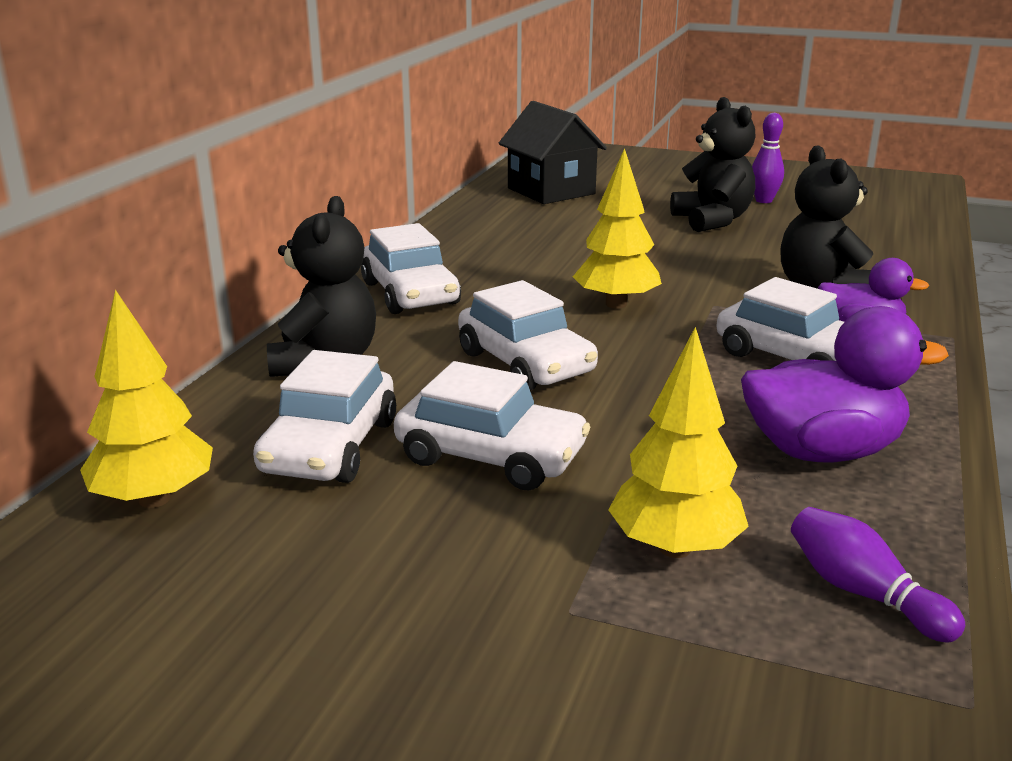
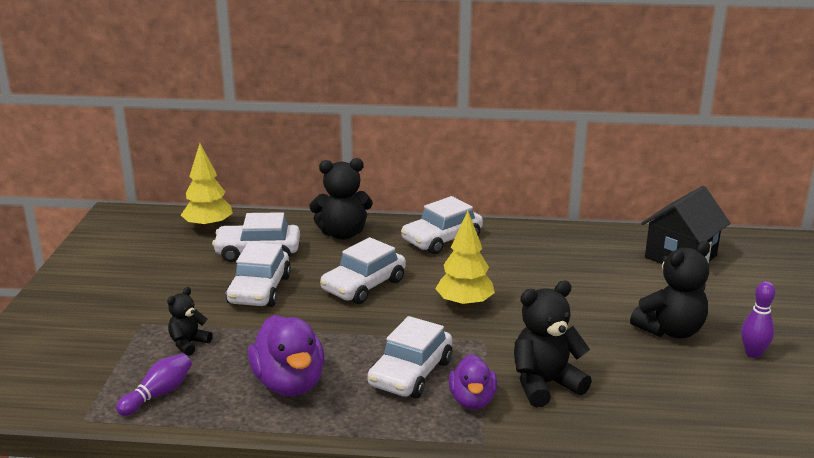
camera: 75 degrees right, 0 degrees up
yellow tree [608,327,749,558] -> black teddy bear [167,287,213,356]

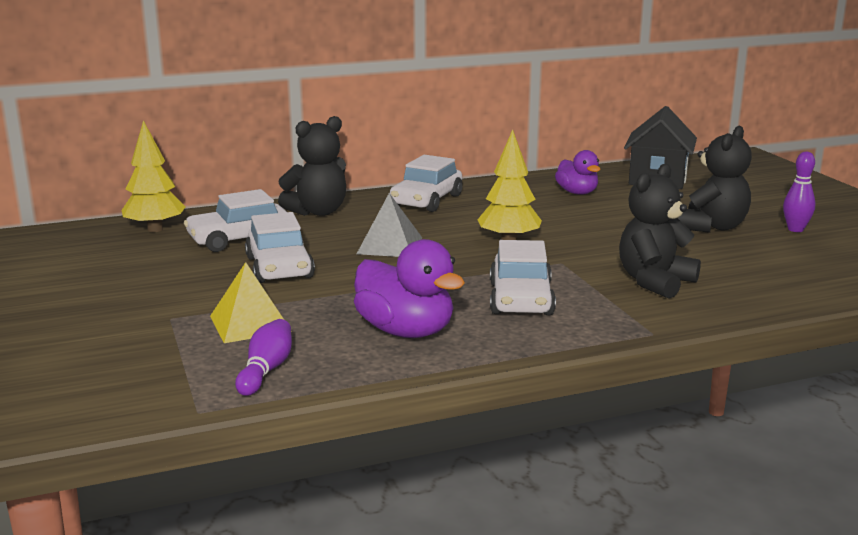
camera: 25 degrees left, 5 degrees down
black teddy bear [167,287,213,356] -> yellow pyramid [210,262,292,343]
white car [320,237,406,304] -> grey pyramid [357,193,422,257]
purple duck [449,354,497,410] -> purple duck moved to [555,150,600,195]

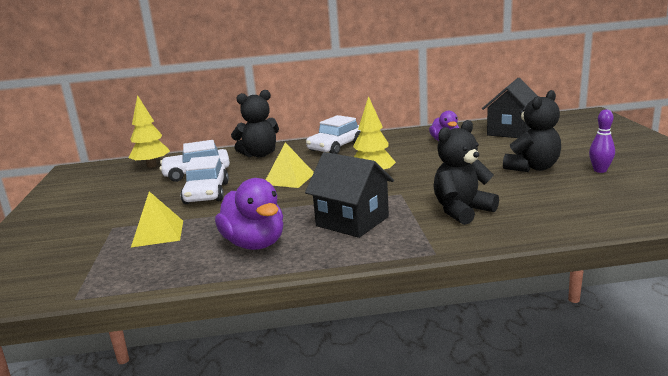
camera: 15 degrees right, 0 degrees up
purple bowling pin [235,319,292,396] -> none
grey pyramid [357,193,422,257] -> yellow pyramid [266,142,314,188]
white car [490,240,556,315] -> black house [305,152,394,238]

